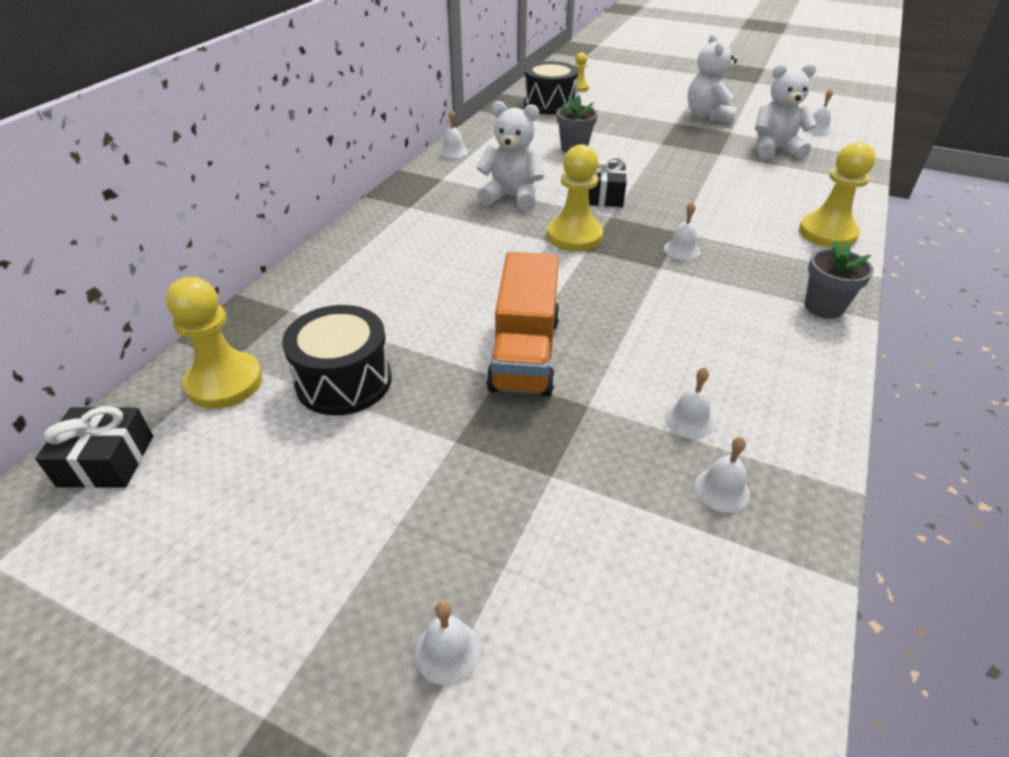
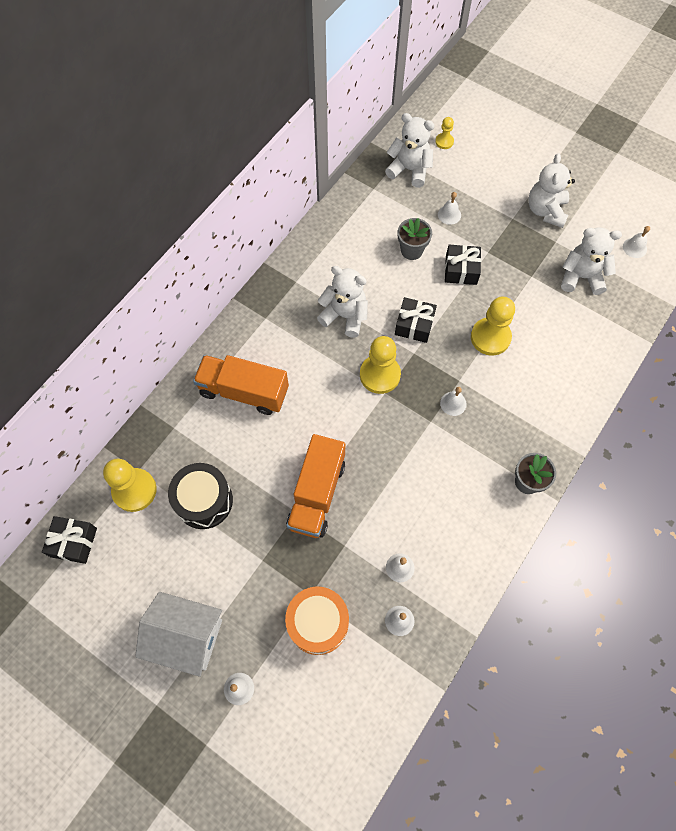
camera: 10 degrees right, 25 degrees up
white bell [439,109,468,159] -> white bell moved to [438,192,461,225]
black drum [524,61,578,114] -> white teddy bear [385,113,435,188]
yellow pawn [799,142,876,248] -> yellow pawn moved to [471,297,515,356]
none -> white house [135,592,222,677]
none -> orange truck [193,355,289,415]
none -> orange drum [285,586,349,655]
none -> black gift [445,245,481,285]

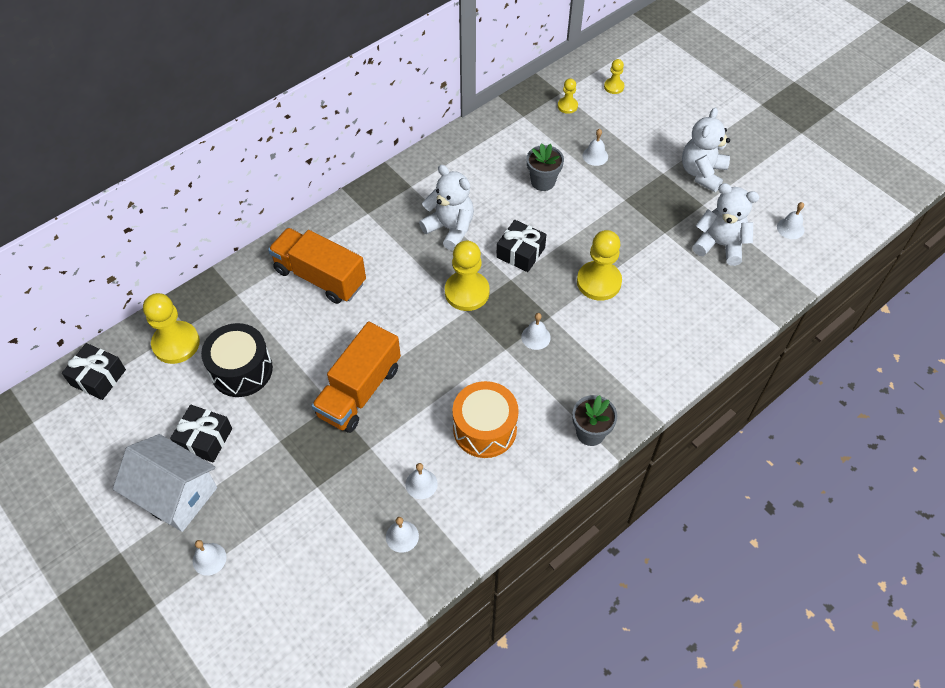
camera: 15 degrees right, 10 degrees down
orange drum [285,586,349,655] -> orange drum moved to [452,381,519,458]
white teddy bear [385,113,435,188] -> yellow pawn [558,78,578,114]
black gift [445,245,481,285] -> black gift moved to [170,405,232,462]

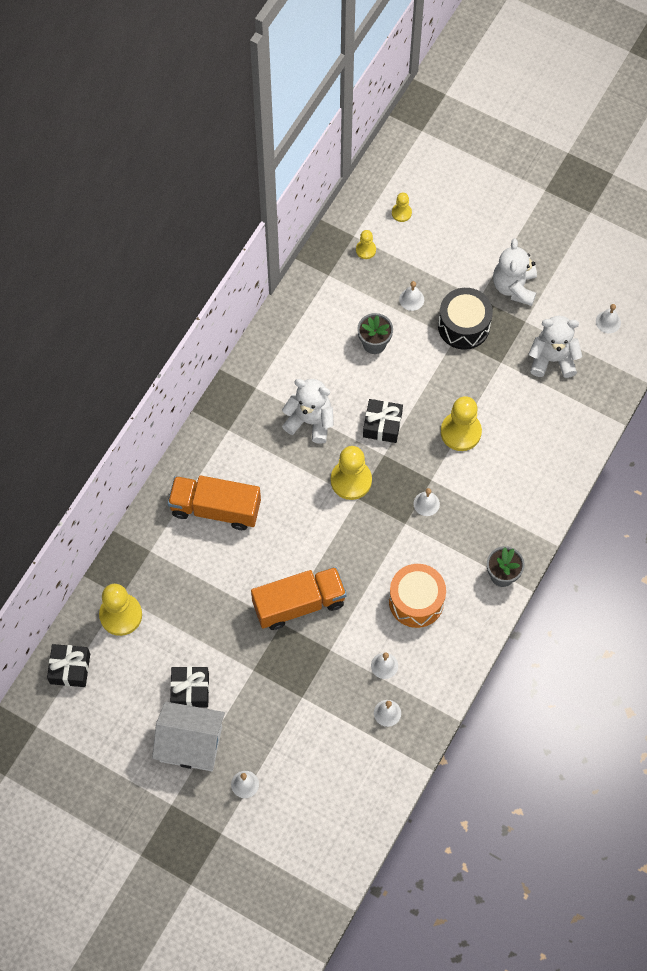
camera: 20 degrees left, 10 degrees up
black drum [201,323,273,397] -> black drum moved to [438,288,493,350]
orange truck [311,322,401,433] -> orange truck turned 120 degrees counterclockwise [251,567,347,630]

